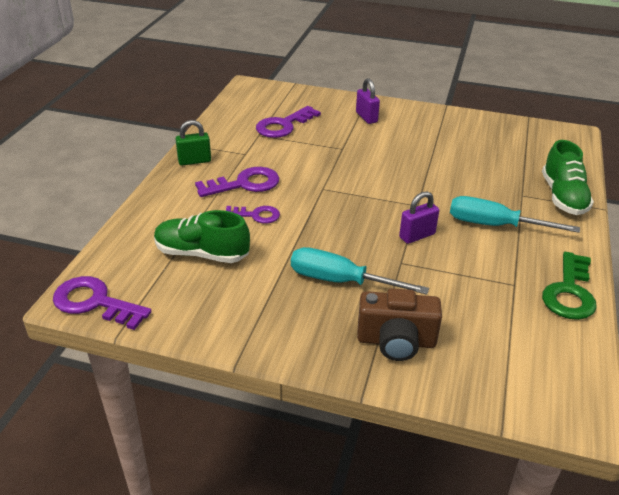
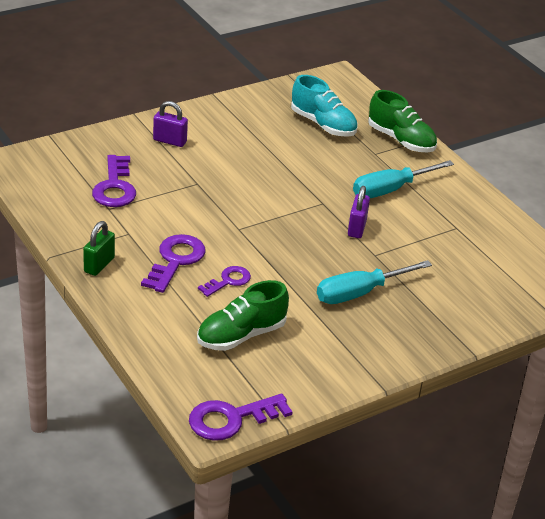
camera: 50 degrees left, 0 degrees up
brown camera [357,288,442,361] -> none
green key [542,252,597,320] -> none
none -> turquoise shoe [291,75,358,137]

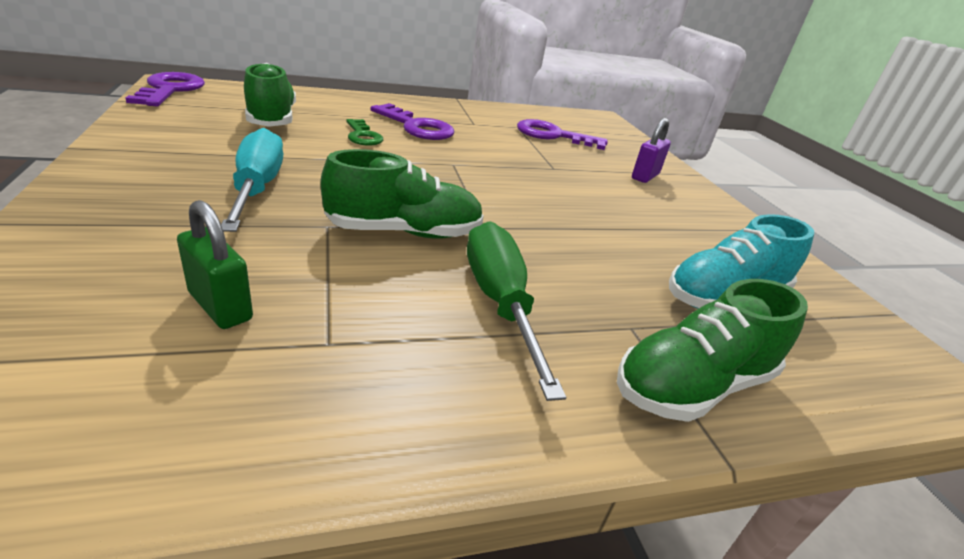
camera: 105 degrees right, 5 degrees down
green padlock [83,221,115,276] -> green padlock moved to [177,200,253,329]
purple key [198,266,251,297] -> green key [346,119,383,146]
purple padlock [348,186,370,238] -> green shoe [321,149,484,239]
turquoise screwdriver [353,160,454,198] -> green screwdriver [467,221,566,401]

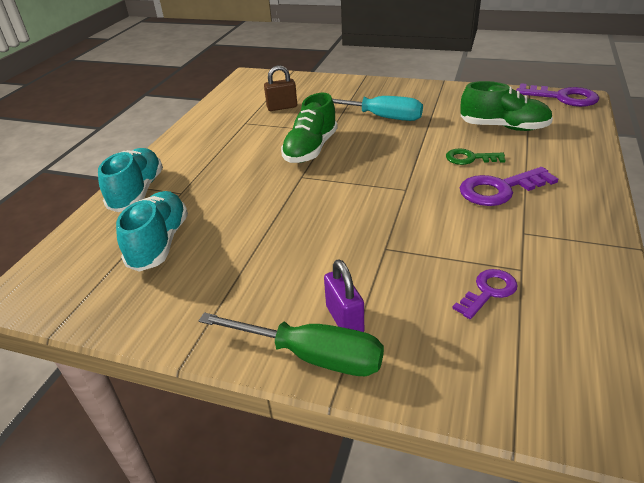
camera: 130 degrees right, 5 degrees up
green padlock [177,200,253,329] -> brown padlock [264,65,297,111]
green screwdriver [467,221,566,401] -> green screwdriver moved to [199,312,384,376]
purple key [517,119,608,150] -> purple key [452,269,518,319], size x0.63
green shoe [617,279,808,422] -> turquoise shoe [98,148,163,212]

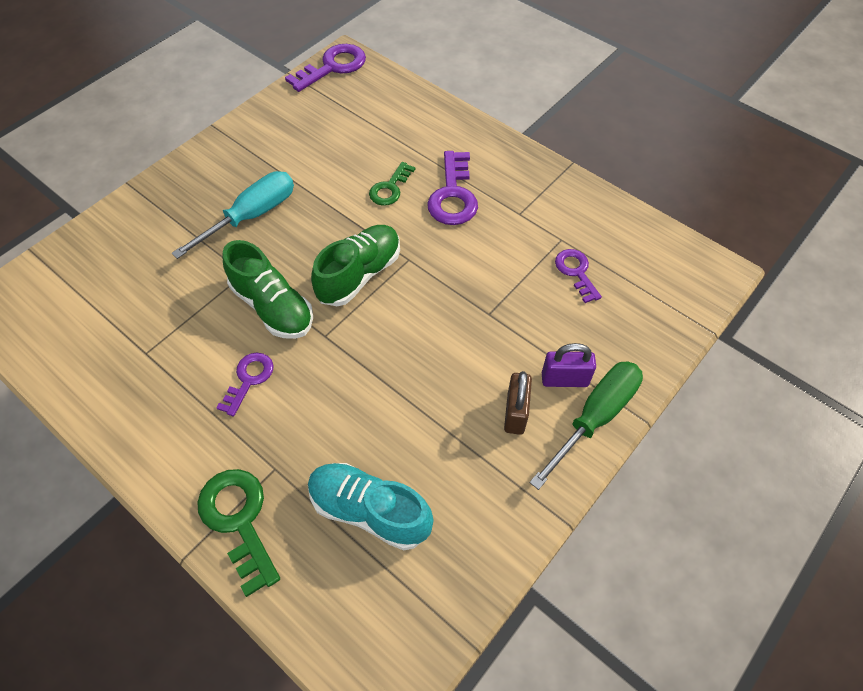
camera: 70 degrees left, 20 degrees up
turquoise shoe [98,148,163,212] -> green key [197,469,280,597]
brown padlock [264,65,297,111] -> brown padlock moved to [504,371,532,435]
green shoe [460,81,553,131] -> green shoe moved to [311,225,400,306]
none -> purple key [216,353,274,416]

